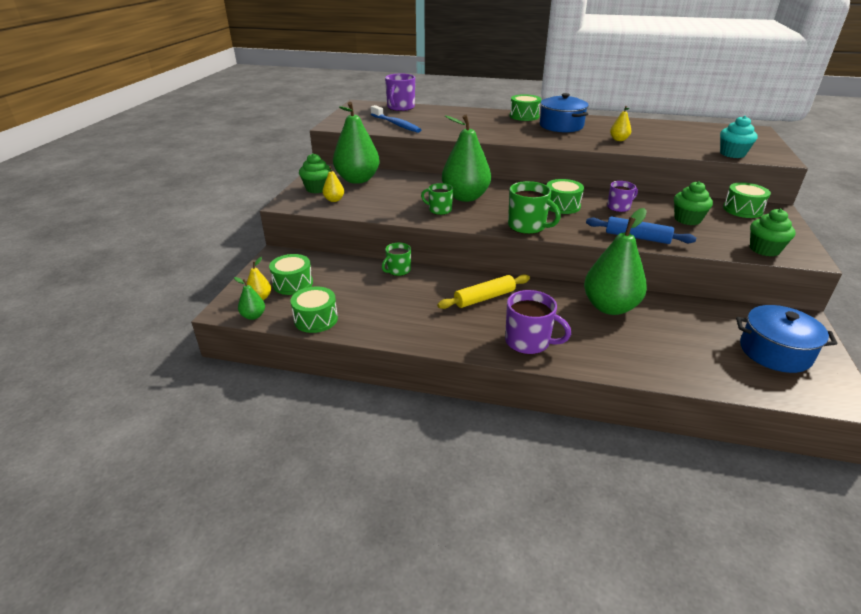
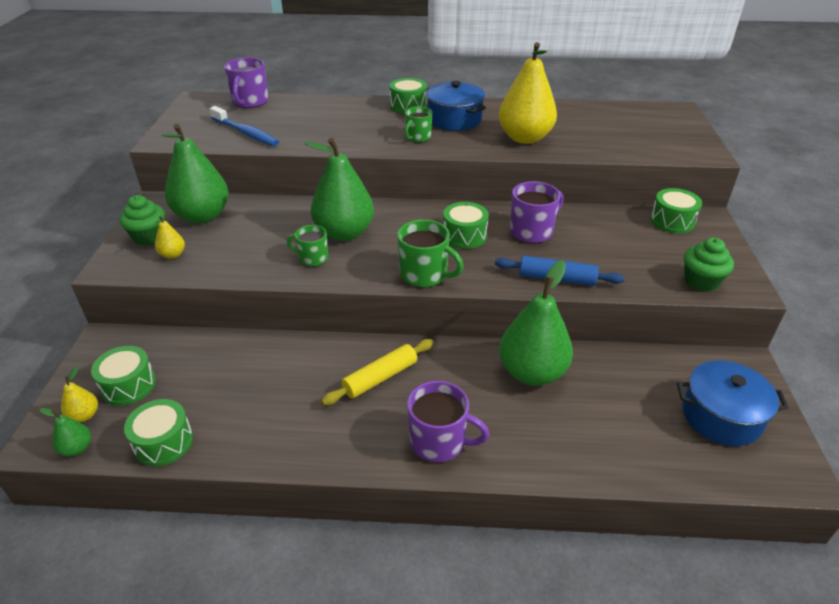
camera: 10 degrees left, 5 degrees up
green mug [382,243,411,276] -> green mug moved to [405,107,432,142]
purple mug [607,181,638,212] -> purple mug [510,181,564,243], size x1.56
yellow pear [610,106,631,141] -> yellow pear [499,42,557,144], size x2.30
green cupcake [674,181,713,225] -> none
turquoise cupcake [720,116,758,158] -> none

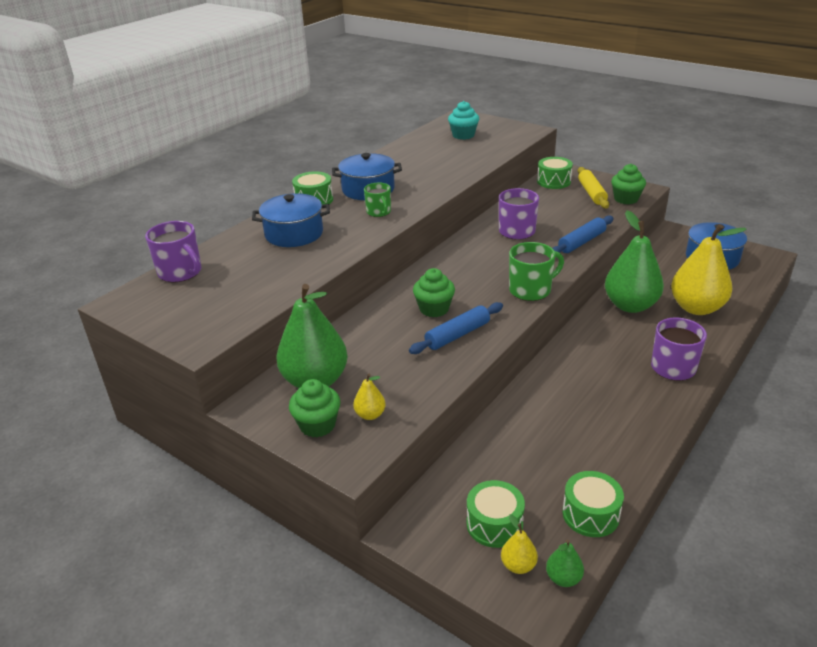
camera: 55 degrees left, 5 degrees down
blue toothbrush [209,106,279,146] -> none
green mug [287,225,328,267] -> blue rolling pin [409,302,503,354]
green pear [304,138,374,241] -> green cupcake [413,268,455,317]
yellow rolling pin [321,339,434,405] -> yellow rolling pin moved to [578,167,609,209]
green drum [443,202,489,249] -> none
yellow pear [499,42,557,144] -> yellow pear moved to [671,224,747,315]
none -> blue pot [252,193,330,247]
none -> turquoise cupcake [448,101,479,140]

